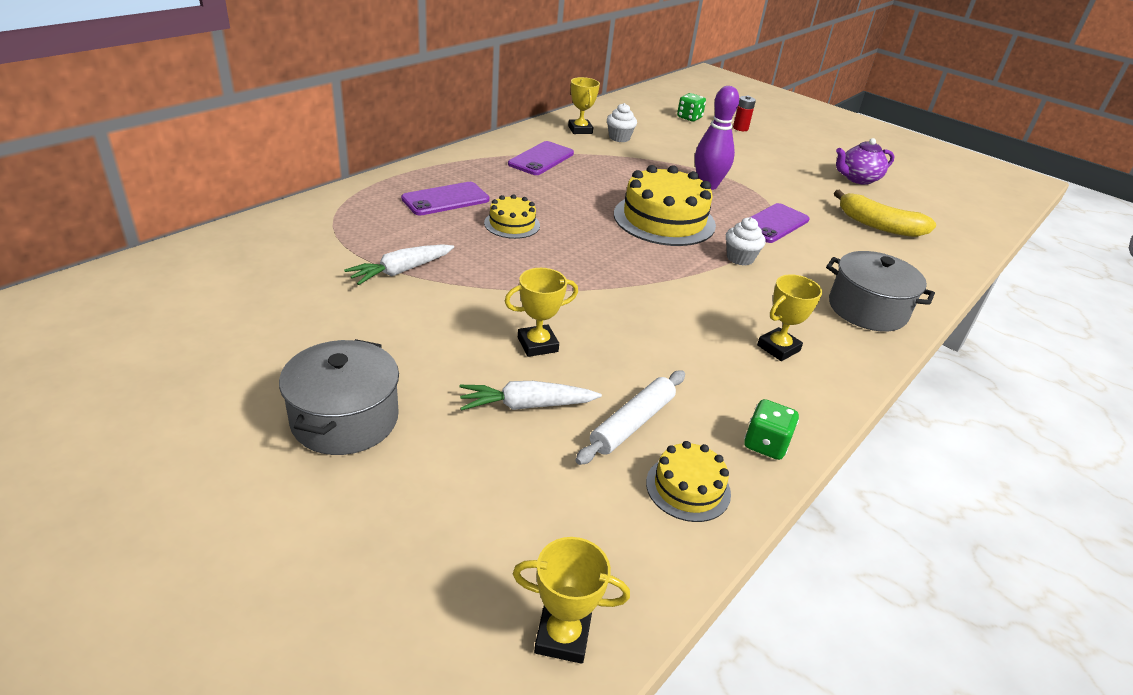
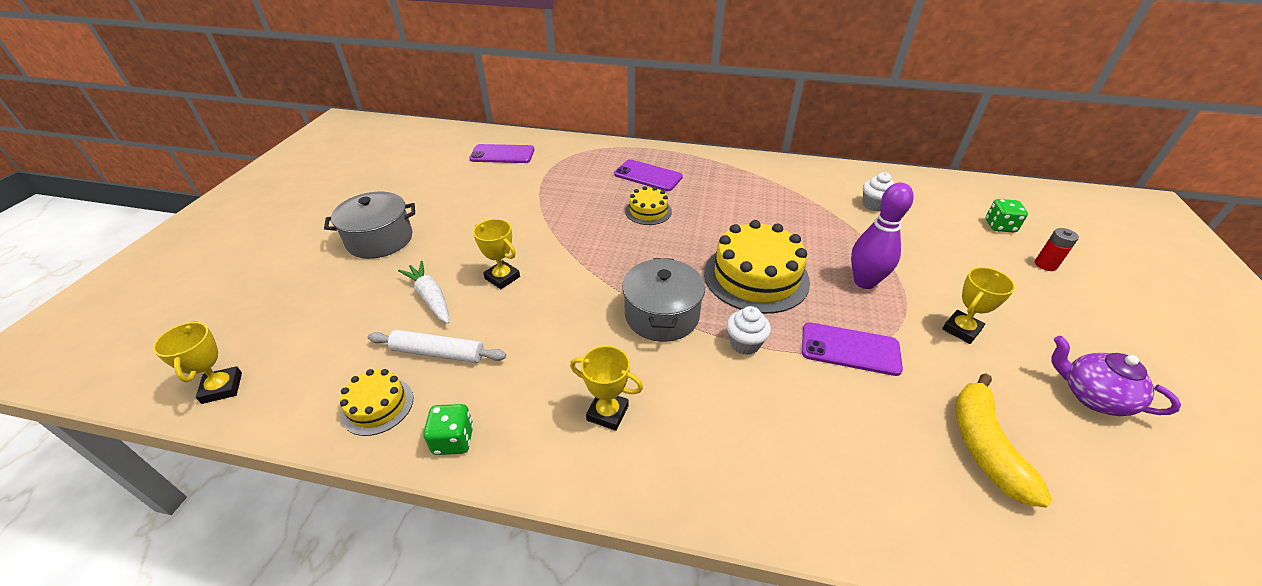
camera: 65 degrees right, 5 degrees up
white carrot [344,244,454,285] -> none
purple phone [508,141,574,175] -> purple phone moved to [469,144,534,163]
yellow trophy [568,77,600,134] -> yellow trophy moved to [942,267,1015,344]
grey pot [826,251,935,332] -> grey pot moved to [622,258,705,342]

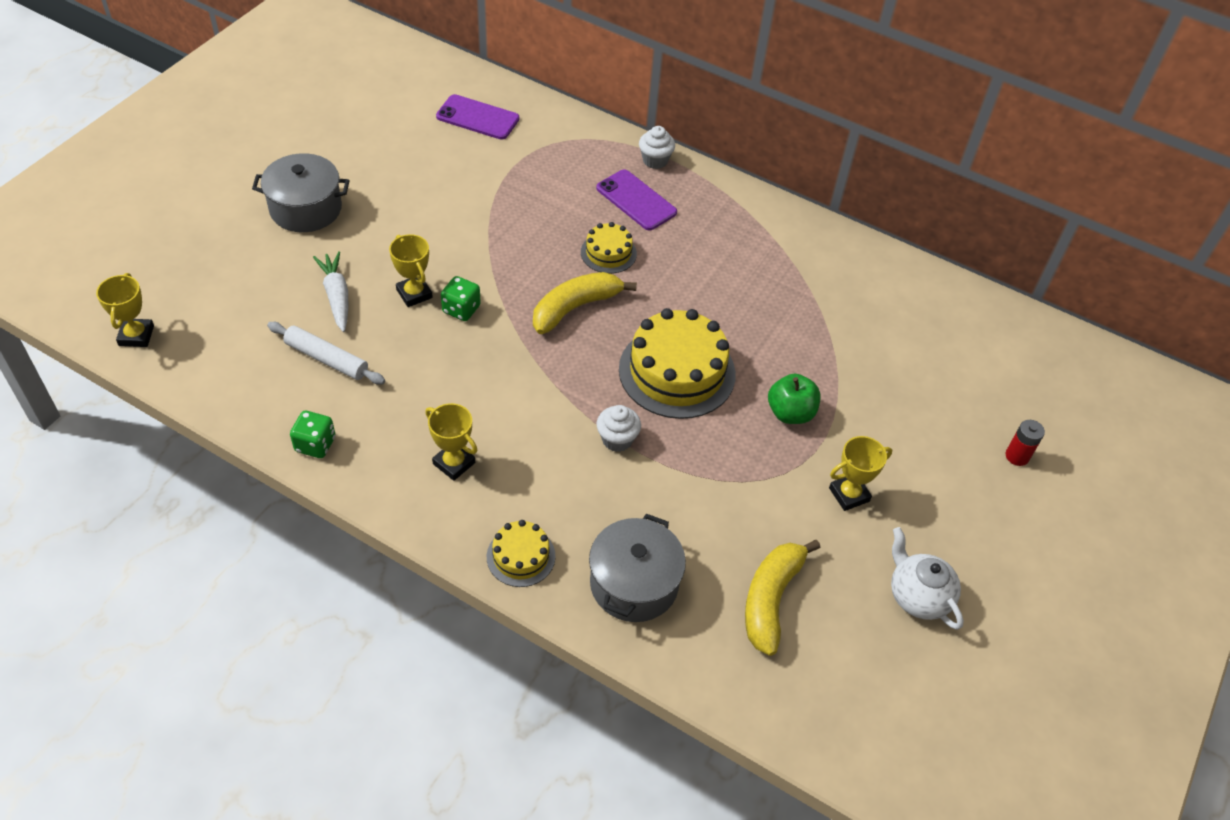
camera: 15 degrees right, 10 degrees up
yellow cake [340,369,413,436] -> yellow cake moved to [487,520,555,587]
grey pot [622,258,705,342] -> grey pot moved to [589,514,686,622]
purple phone [802,322,903,376] -> none
purple bowling pin [851,182,914,289] -> green apple [768,374,821,424]
white cupcake [863,172,894,211] -> white cupcake moved to [639,126,675,169]
green dice [986,199,1028,232] -> green dice moved to [441,276,481,321]
purple teapot [1051,336,1181,416] -> white teapot [891,527,964,630]
none -> yellow banana [533,272,637,334]

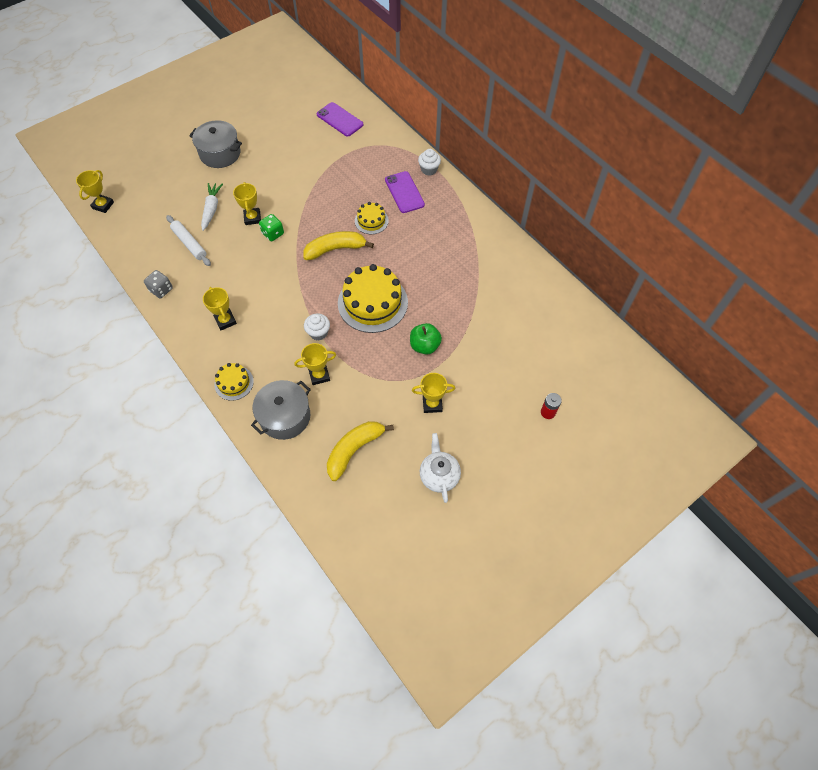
camera: 25 degrees right, 10 degrees up
green dice [290,411,335,458] -> grey dice [144,270,173,298]
none -> yellow trophy [294,343,336,385]

